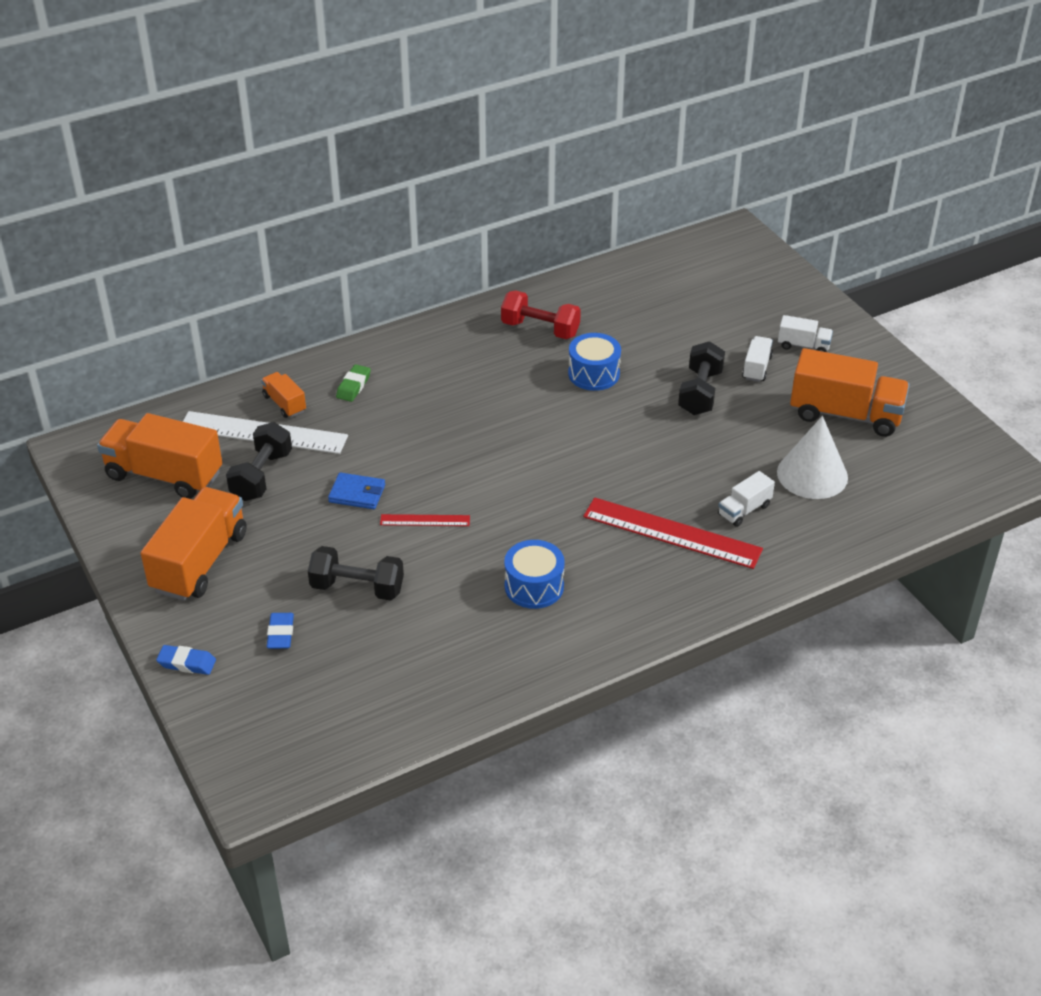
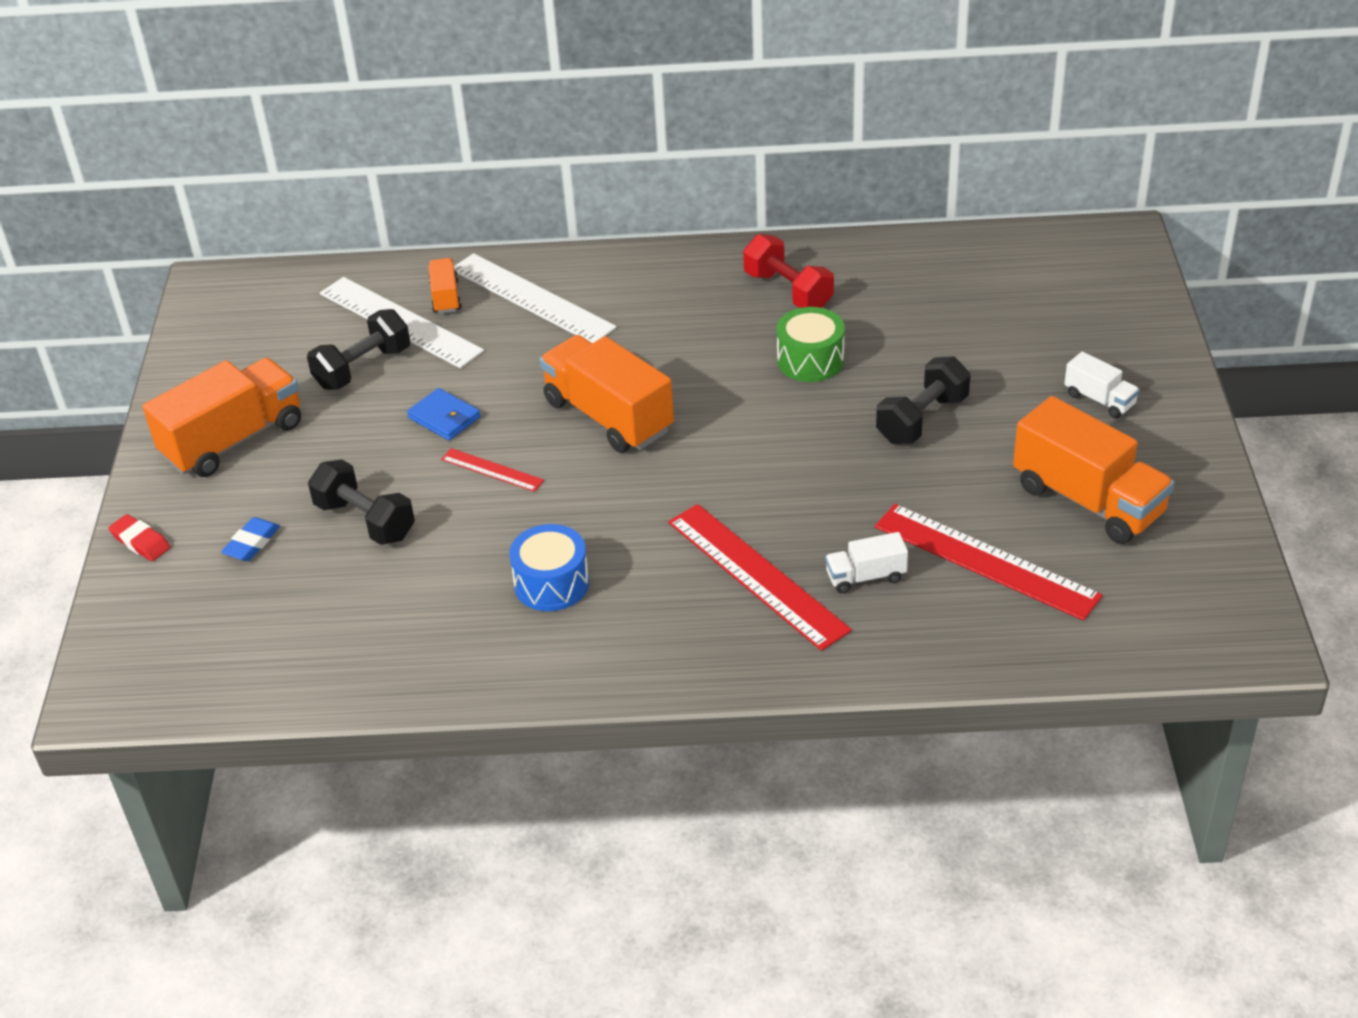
camera: 30 degrees right, 0 degrees up
orange truck [97,413,222,499] -> orange truck moved to [540,335,674,453]
blue eraser [156,645,216,675] -> red eraser [109,514,170,561]
green eraser [336,364,371,402] -> white ruler [454,253,617,343]
blue drum [568,333,621,391] -> green drum [777,307,845,382]
white truck [742,336,773,382] -> none
white cone [777,416,848,499] -> red ruler [875,504,1103,621]

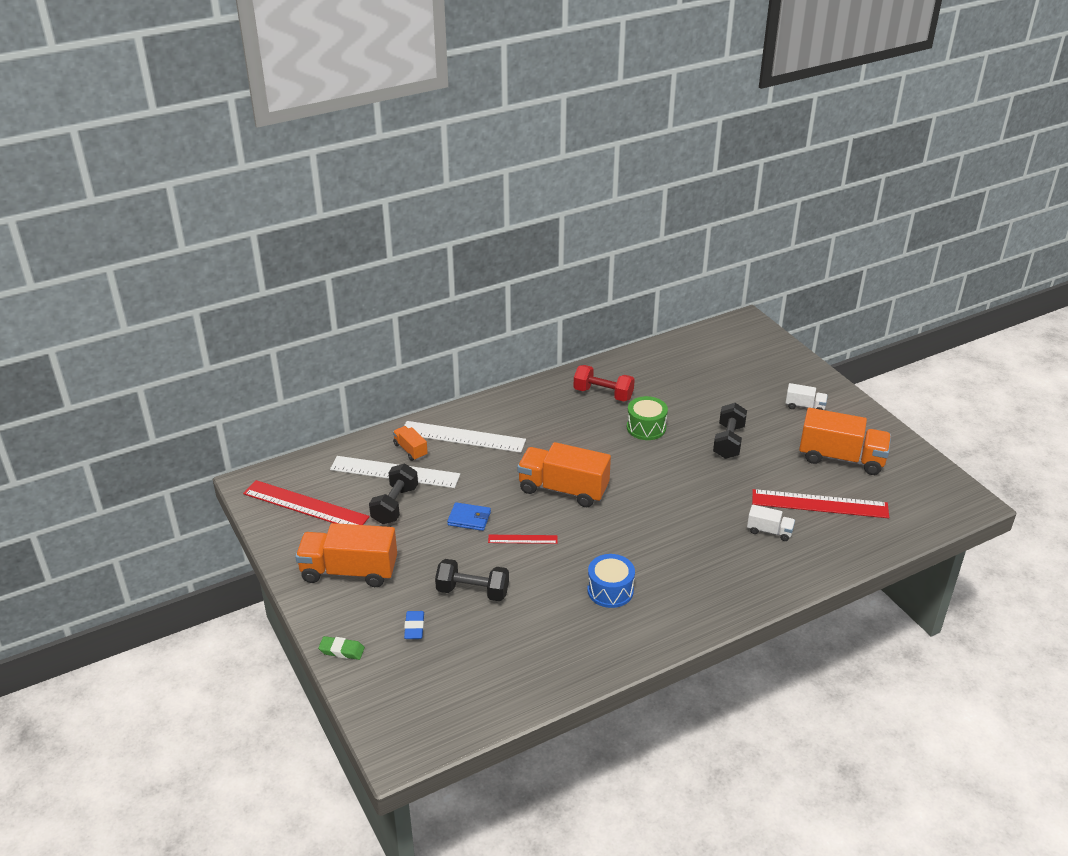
camera: 30 degrees left, 5 degrees down
red eraser [109,514,170,561] -> green eraser [318,636,365,660]
orange truck [143,358,301,477] -> orange truck turned 105 degrees counterclockwise [295,523,397,587]
red ruler [668,504,852,651] -> red ruler moved to [243,480,369,525]
white truck [825,532,908,593] -> white truck turned 120 degrees counterclockwise [747,504,795,541]

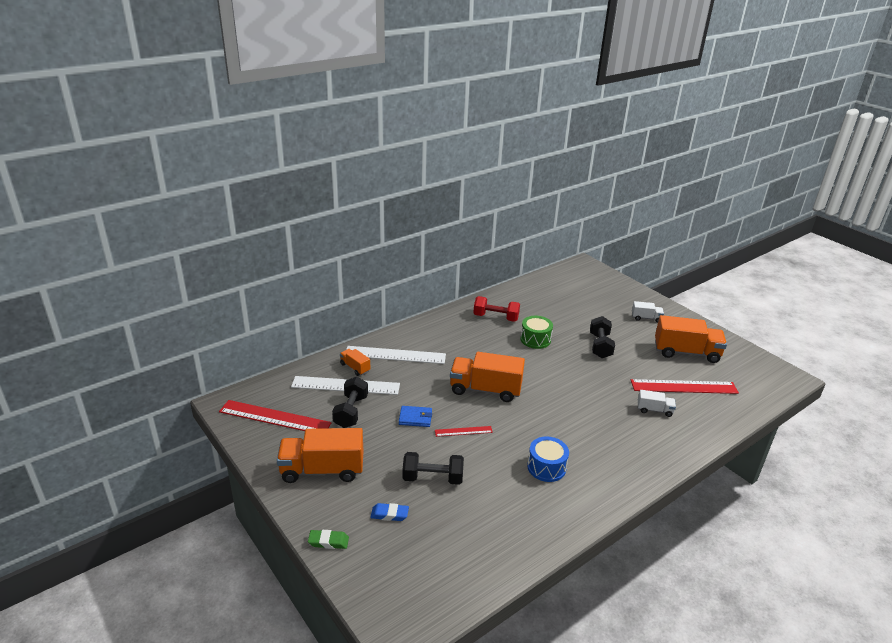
camera: 10 degrees left, 5 degrees down
blue eraser [404,611,424,639] -> blue eraser turned 75 degrees counterclockwise [370,503,409,521]

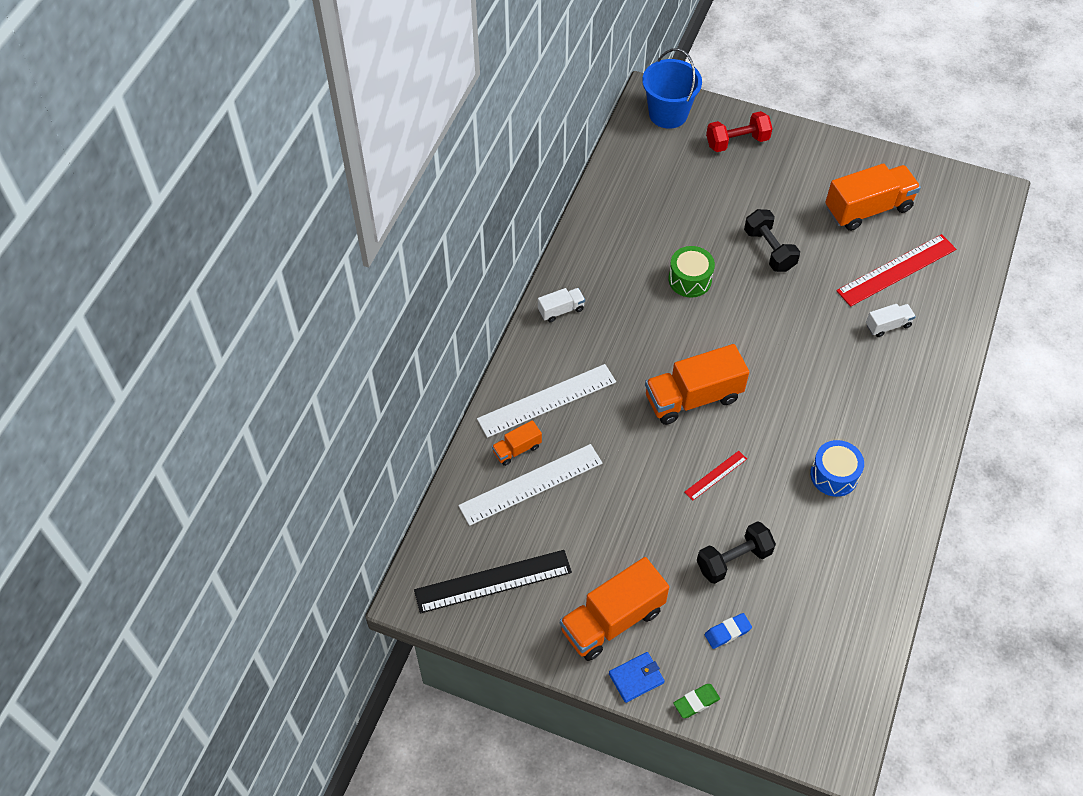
camera: 30 degrees left, 25 degrees up
red ruler [219,400,332,431] -> black ruler [414,550,572,614]
black dumbbell [332,377,368,428] -> none
orange truck [340,349,370,376] -> orange truck turned 45 degrees counterclockwise [492,420,542,466]
blue wallet [399,406,432,427] -> blue wallet moved to [609,652,665,703]
red dumbbell [473,296,520,322] -> red dumbbell moved to [706,111,773,152]
white truck [632,301,664,322] -> white truck moved to [538,288,585,322]
none -> blue bucket [642,48,702,129]

